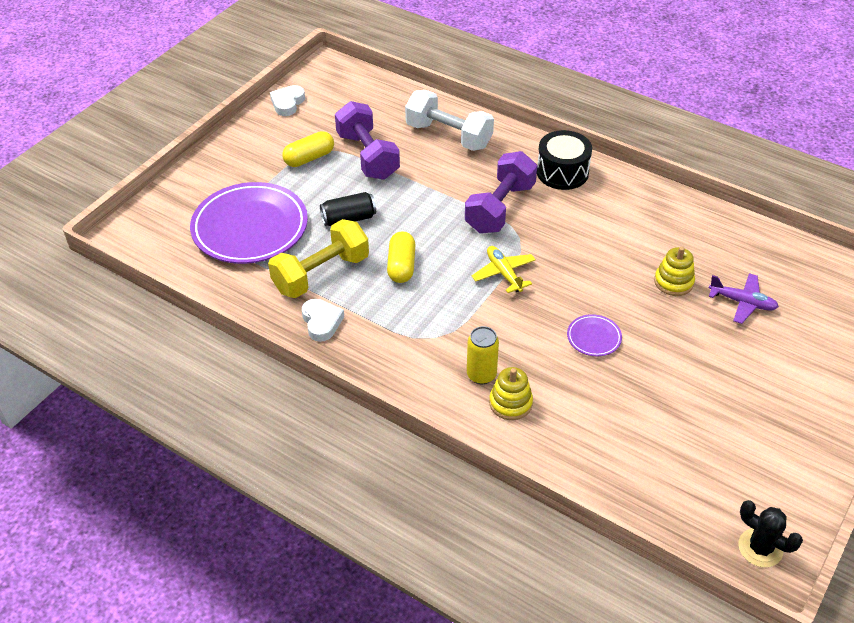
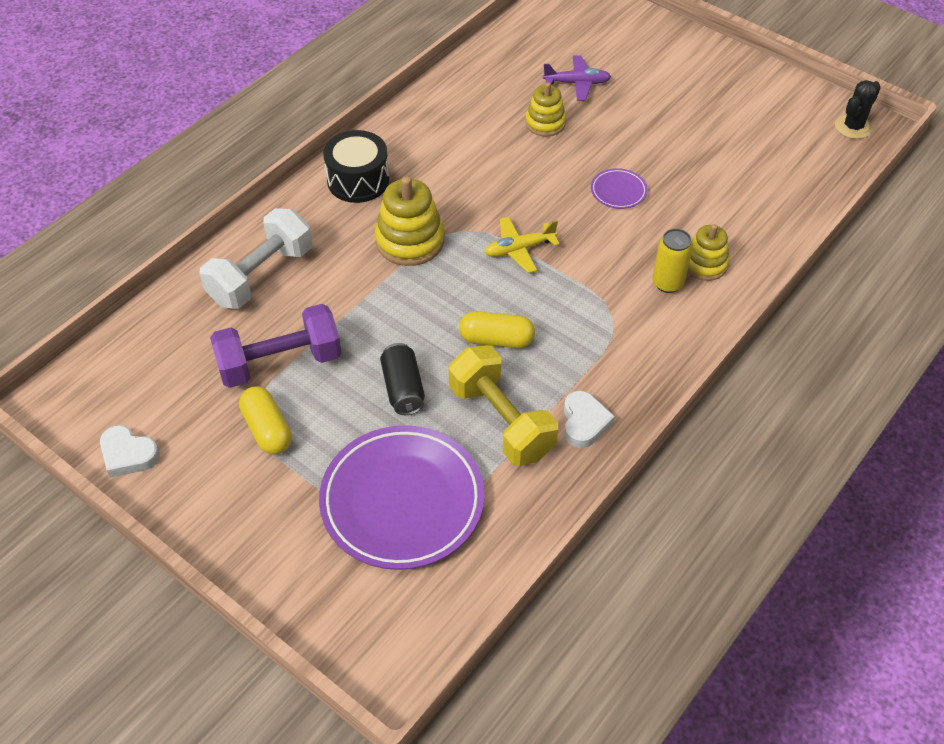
camera: 85 degrees left, 5 degrees up
white heart [302,299,344,342] -> white heart turned 105 degrees clockwise [564,391,615,448]
purple dumbbell [465,151,537,234] -> yellow stacking toy [375,177,444,266]
purple plane [709,273,779,324] -> purple plane turned 60 degrees clockwise [543,55,611,101]

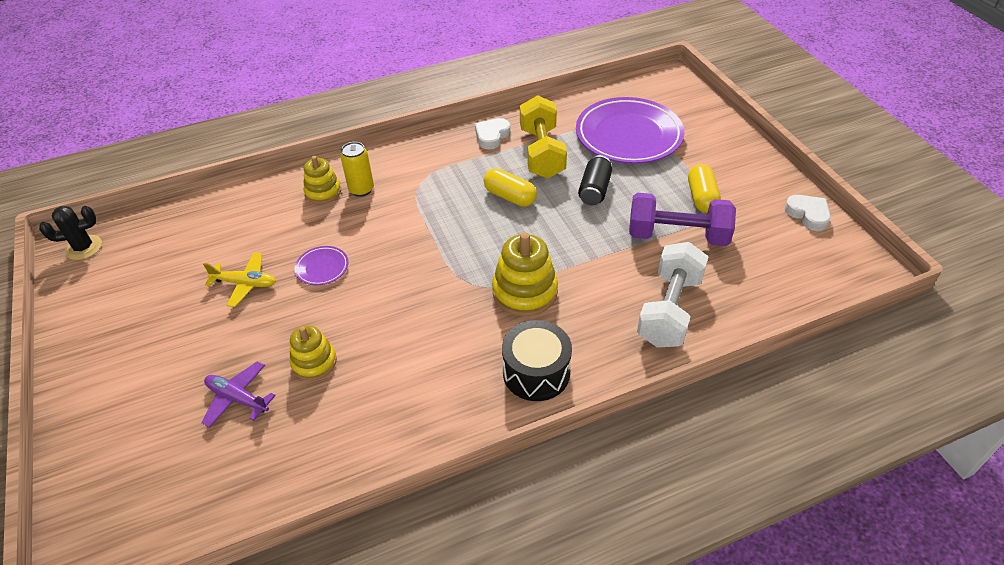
camera: 150 degrees left, 5 degrees down
white dumbbell [199,208,312,309] -> white dumbbell turned 45 degrees counterclockwise [637,242,708,348]
yellow plane [484,216,560,273] -> yellow plane moved to [203,253,276,307]

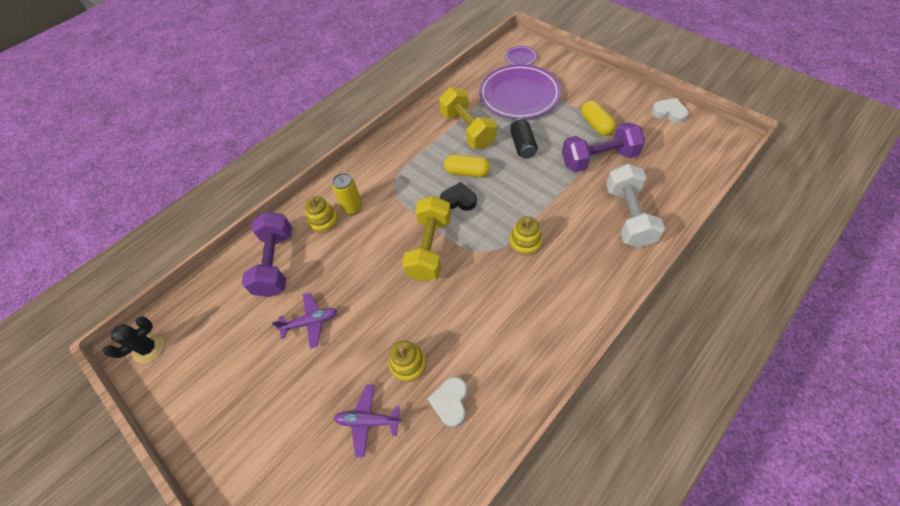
camera: 20 degrees left, 10 degrees up
yellow plane [203,253,276,307] -> purple plane [272,293,337,349]
purple plate [294,246,348,285] -> purple plate moved to [505,46,537,65]
white heart [475,118,510,150] -> white heart moved to [427,377,467,428]
yellow stacking toy [492,233,558,317] -> yellow stacking toy [509,216,542,256], size x0.64
black drum [502,320,572,401] -> none
none -> purple dumbbell [242,212,292,297]
none -> yellow dumbbell [402,196,451,281]
none -> black heart [440,182,477,211]

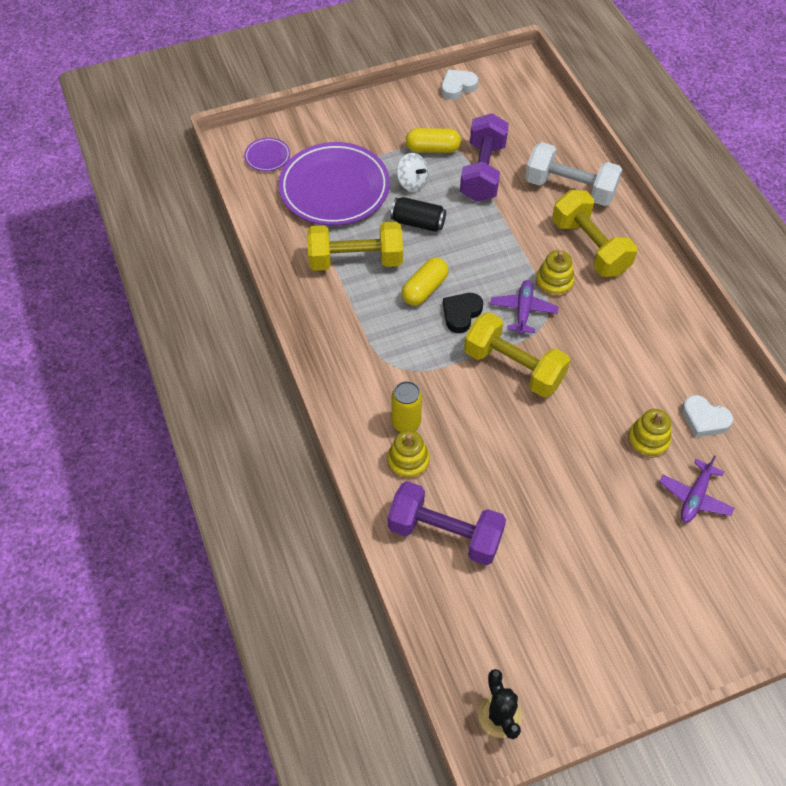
camera: 70 degrees left, 0 degrees up
purple plane [272,293,337,349] -> purple plane moved to [490,280,559,335]
none -> white spinning top [397,153,429,192]
none -> yellow dumbbell [552,190,637,277]

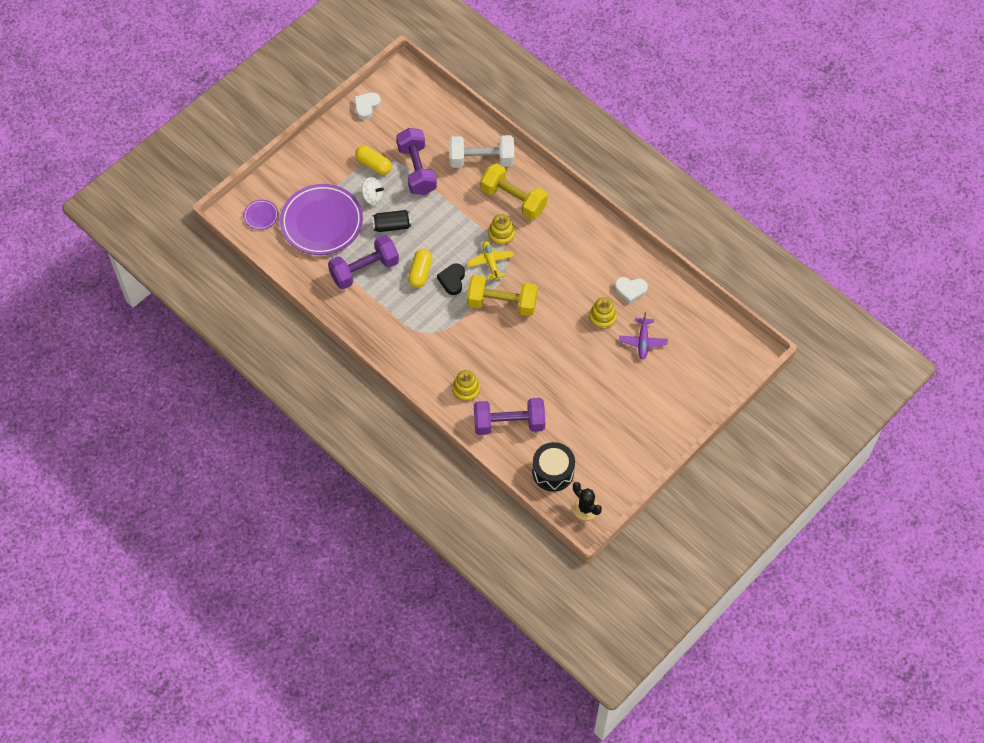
camera: 25 degrees left, 5 degrees up
yellow dumbbell [307,222,403,271] -> purple dumbbell [328,235,399,289]
yellow can [392,381,422,432] -> none
yellow capsule [406,128,461,153] -> yellow capsule turned 60 degrees clockwise [355,145,392,175]
purple plane [490,280,559,335] -> yellow plane [467,241,514,280]
none -> black drum [532,442,575,492]

